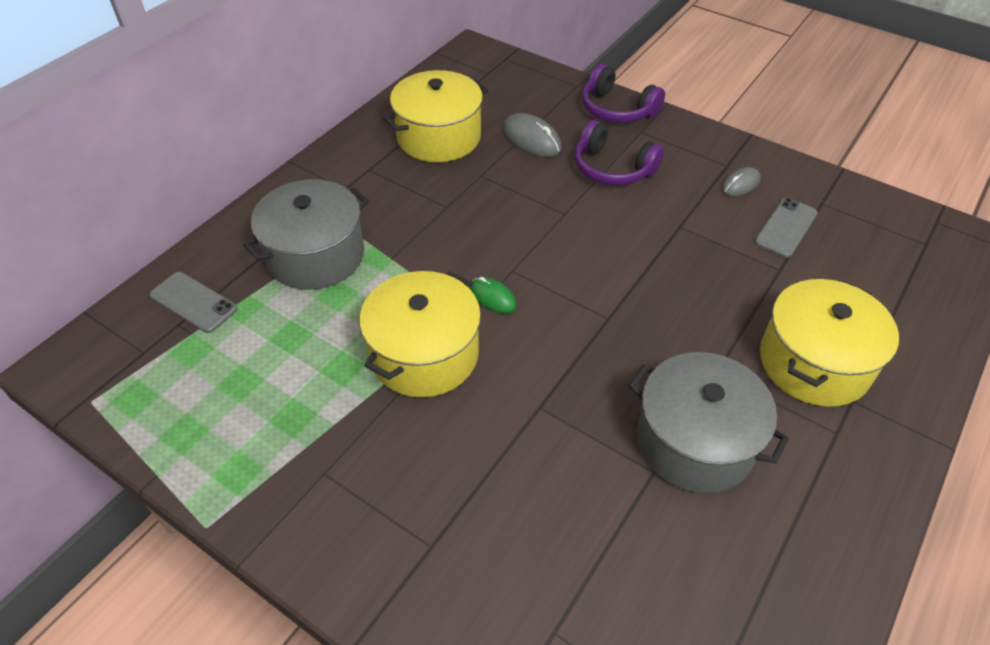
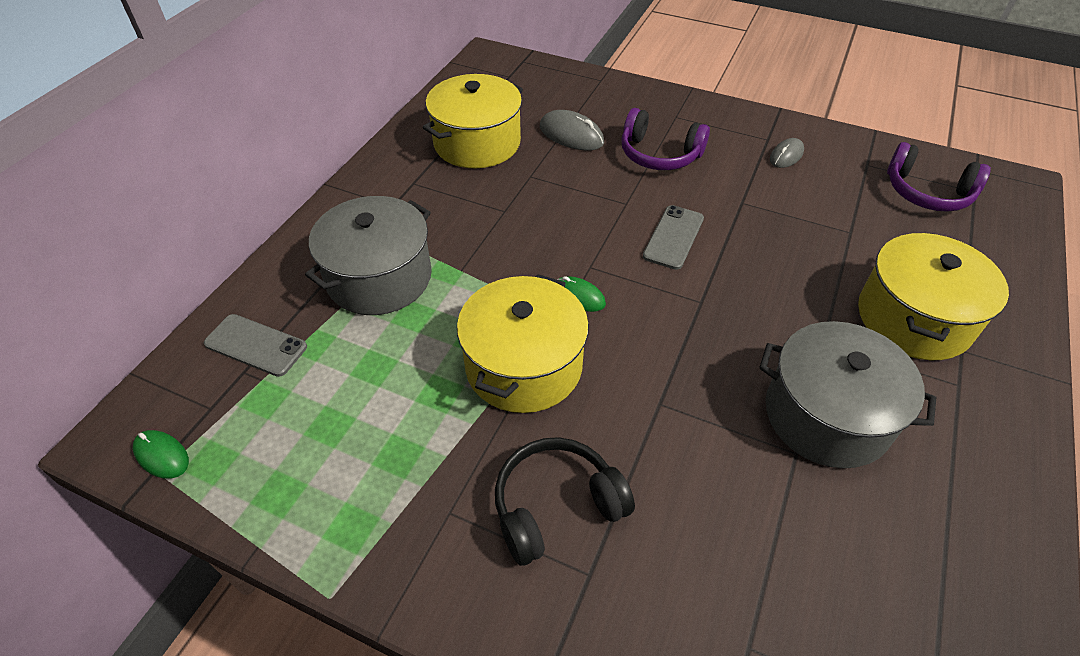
camera: 10 degrees left, 0 degrees up
purple headphones [582,64,665,123] -> purple headphones moved to [887,142,991,212]
grey phone [754,198,818,258] -> grey phone moved to [643,205,704,270]
none -> green mouse [133,430,189,479]
none -> black headphones [495,437,635,566]

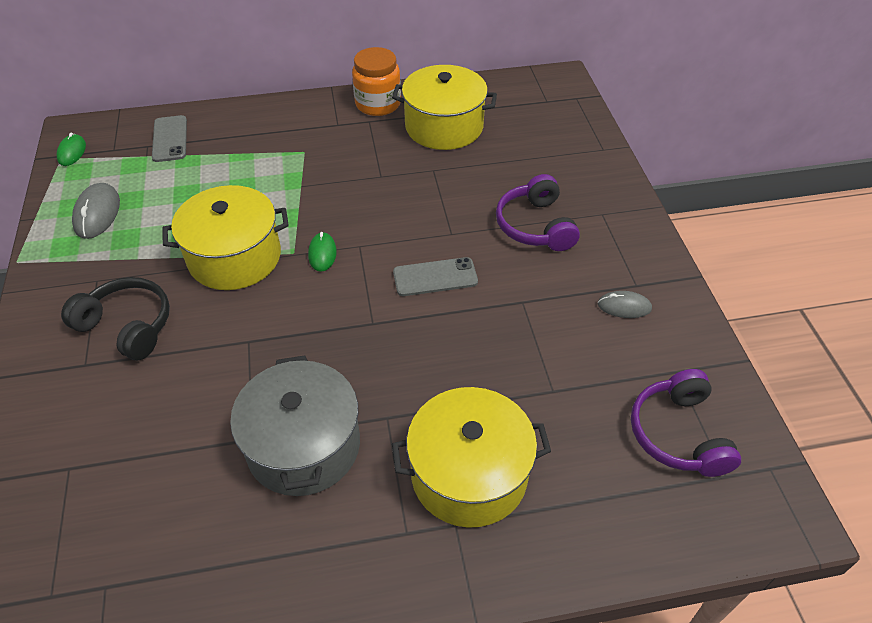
camera: 55 degrees right, 0 degrees up
grey pot [305,196,432,315] -> none
grey mouse [540,110,604,150] -> grey mouse moved to [72,183,120,239]
none -> orange jar [352,47,401,116]

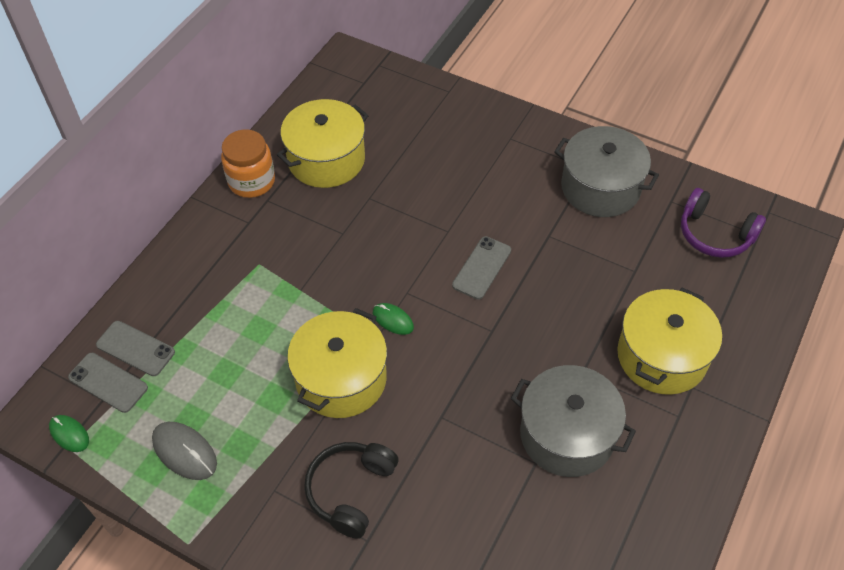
camera: 50 degrees left, 5 degrees up
black headphones [61,277,170,360] -> black headphones turned 45 degrees counterclockwise [304,442,399,539]
purple headphones [496,174,580,251] -> none
grey mouse [598,291,652,318] -> grey pot [554,126,659,217]
none -> grey phone [68,353,148,413]

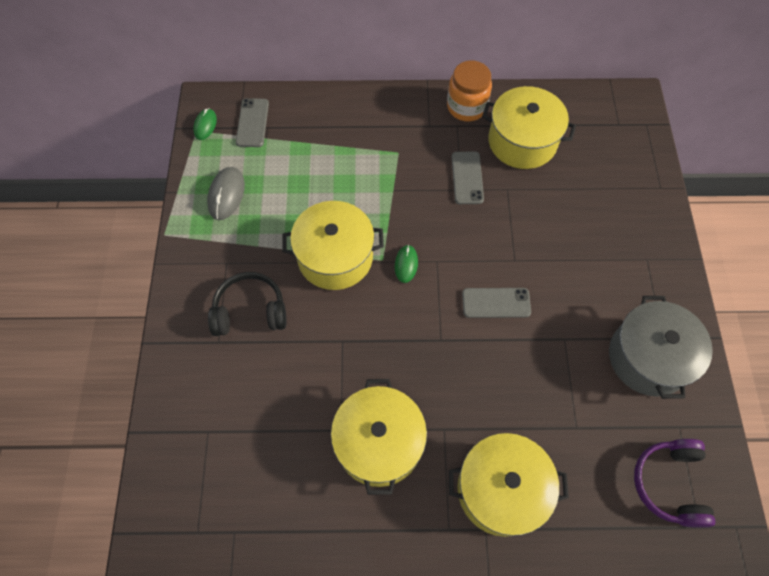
camera: 60 degrees right, 10 degrees up
grey phone [96,321,175,376] -> grey phone moved to [452,151,484,204]
grey pot [511,365,636,477] -> yellow pot [331,379,427,495]

